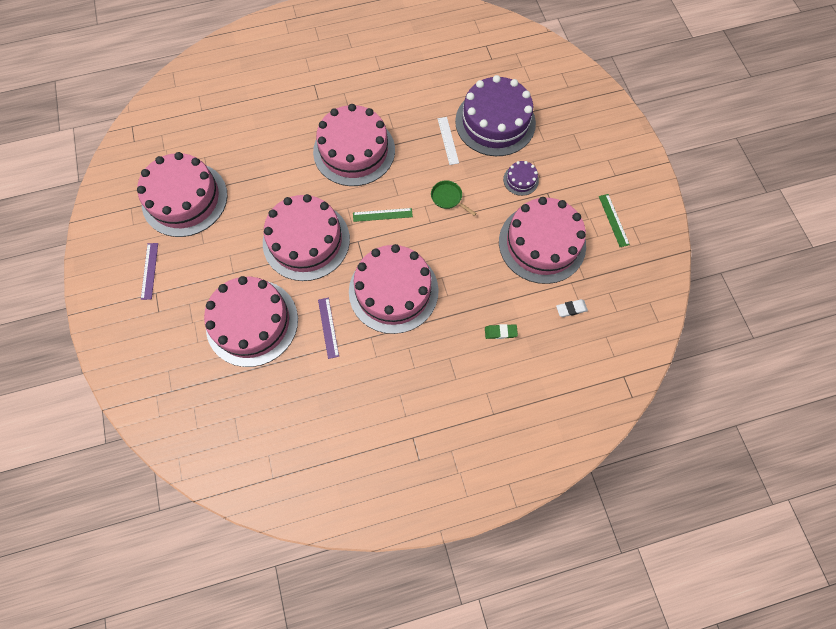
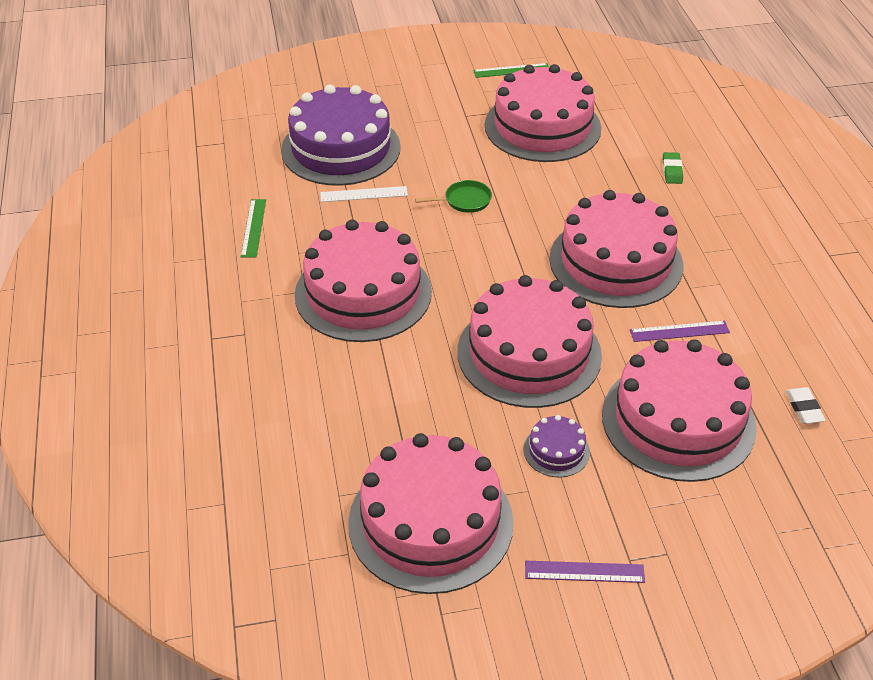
camera: 85 degrees left, 25 degrees down
green ruler [353,208,413,222] -> green ruler moved to [241,199,266,258]
green pan [431,180,476,216] -> green pan turned 150 degrees counterclockwise [415,180,492,213]
purple cake [503,161,539,196] -> purple cake moved to [524,415,590,477]
white eraser [556,299,588,317] -> white eraser moved to [786,387,826,424]

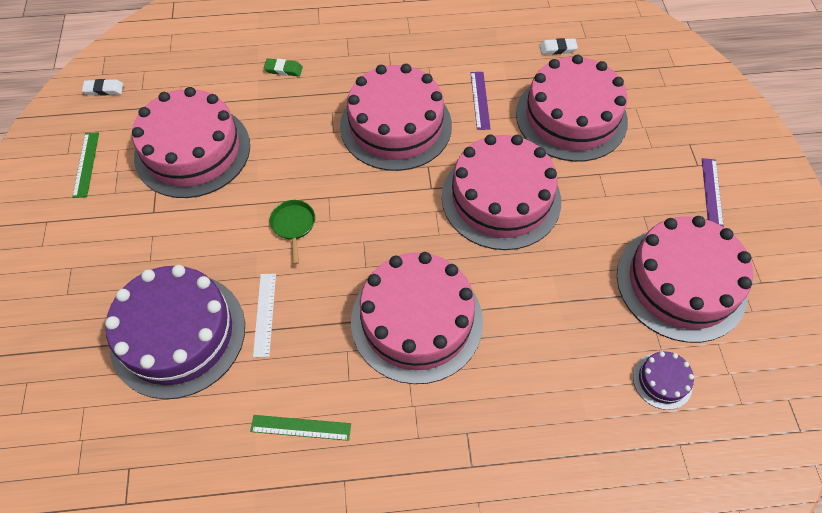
camera: 85 degrees left, 15 degrees up
purple cake [524,415,590,477] -> purple cake moved to [633,351,694,410]
none -> white eraser [82,79,124,96]

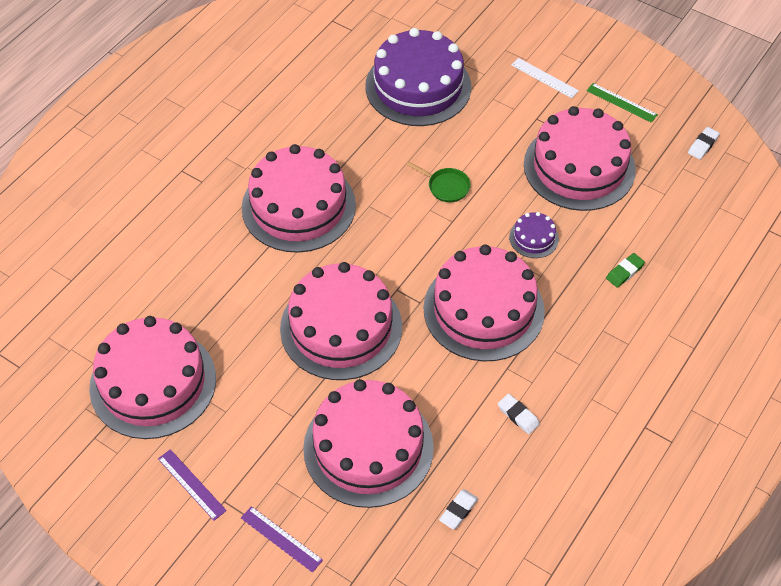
camera: 130 degrees right, 5 degrees down
green ruler [250,415,351,441] -> none
white ruler [253,274,276,357] -> white ruler moved to [512,58,579,98]
purple ruler [471,72,491,130] -> purple ruler moved to [241,506,323,573]
purple cake [633,351,694,410] -> purple cake moved to [509,212,559,258]
none -> white eraser [498,394,540,434]

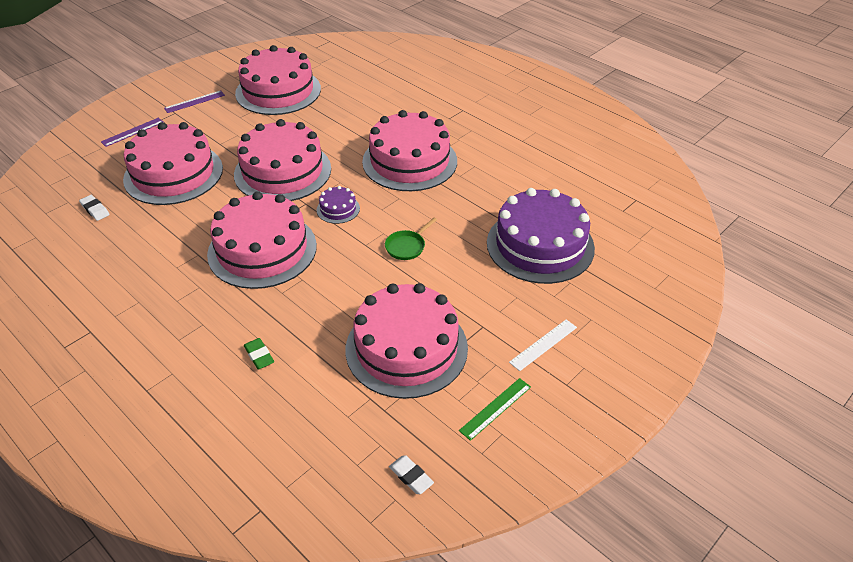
camera: 100 degrees right, 10 degrees down
white eraser [498,394,540,434] -> none
purple cake [509,212,559,258] -> purple cake moved to [317,186,360,224]

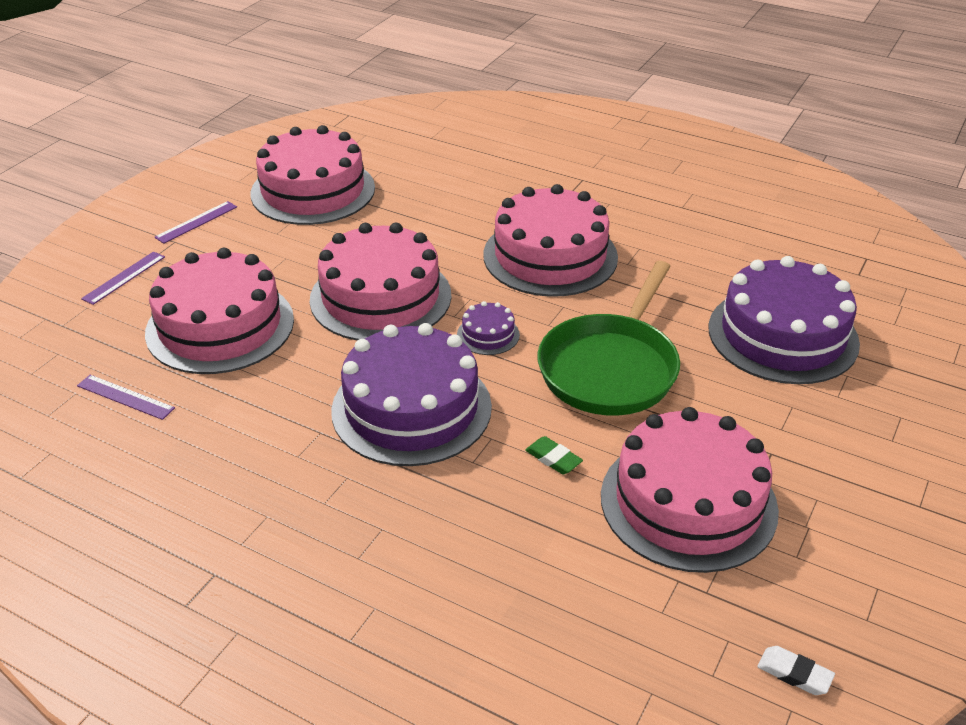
camera: 15 degrees left, 5 degrees down
white eraser [79,195,110,221] -> purple ruler [77,375,175,420]
pink cake [207,191,317,289] -> purple cake [331,323,492,466]
green eraser [244,338,274,369] -> green eraser moved to [525,436,583,475]
green pan [385,218,437,260] -> green pan [537,261,680,416], size x2.46
green ruler [459,378,531,441] -> none
white ruler [509,319,577,371] -> none

